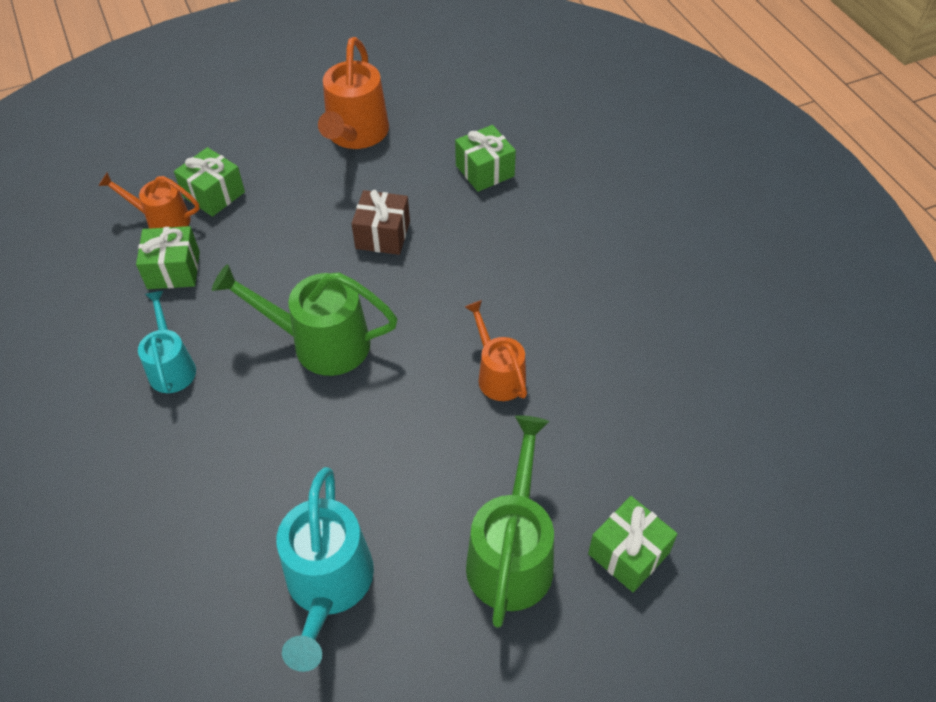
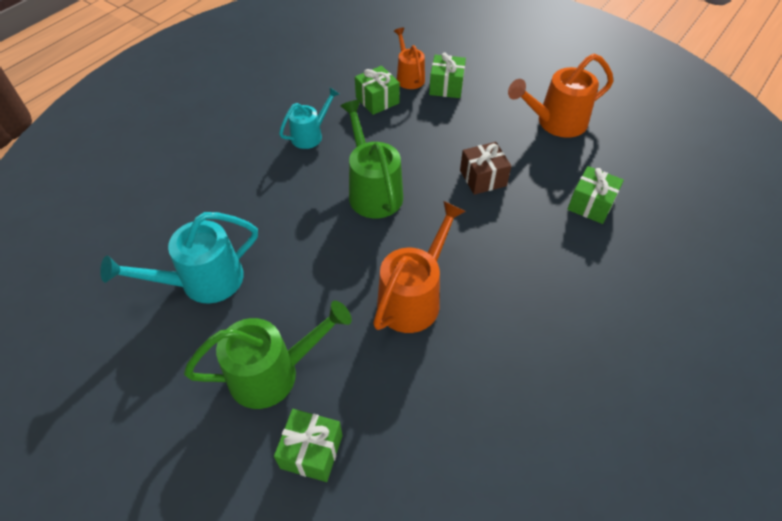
camera: 60 degrees right, 0 degrees up
orange watering can [465,300,527,401] -> orange watering can [373,201,466,333], size x1.61

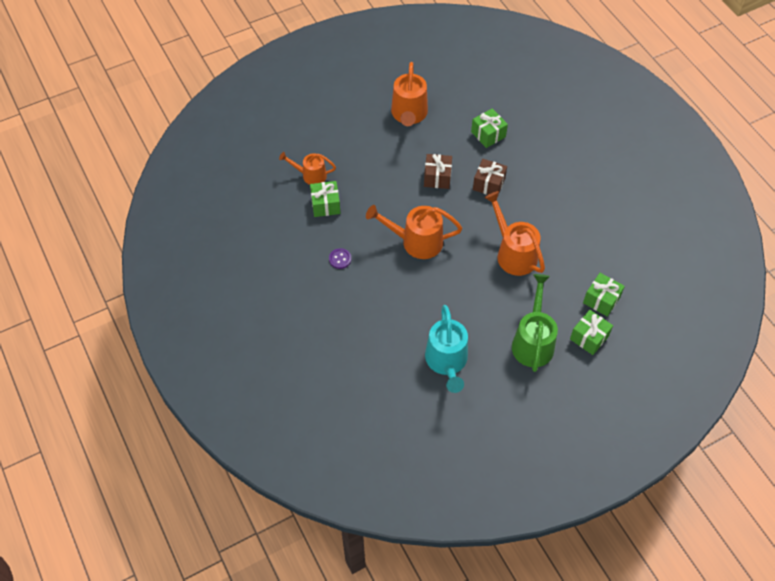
camera: 65 degrees left, 5 degrees up
turquoise watering can [279,88,339,149] -> purple button [329,248,351,269]
green watering can [340,100,403,218] -> orange watering can [366,205,462,259]
green gift [429,53,466,98] -> green gift moved to [583,273,625,317]
none -> brown gift [473,159,507,195]

